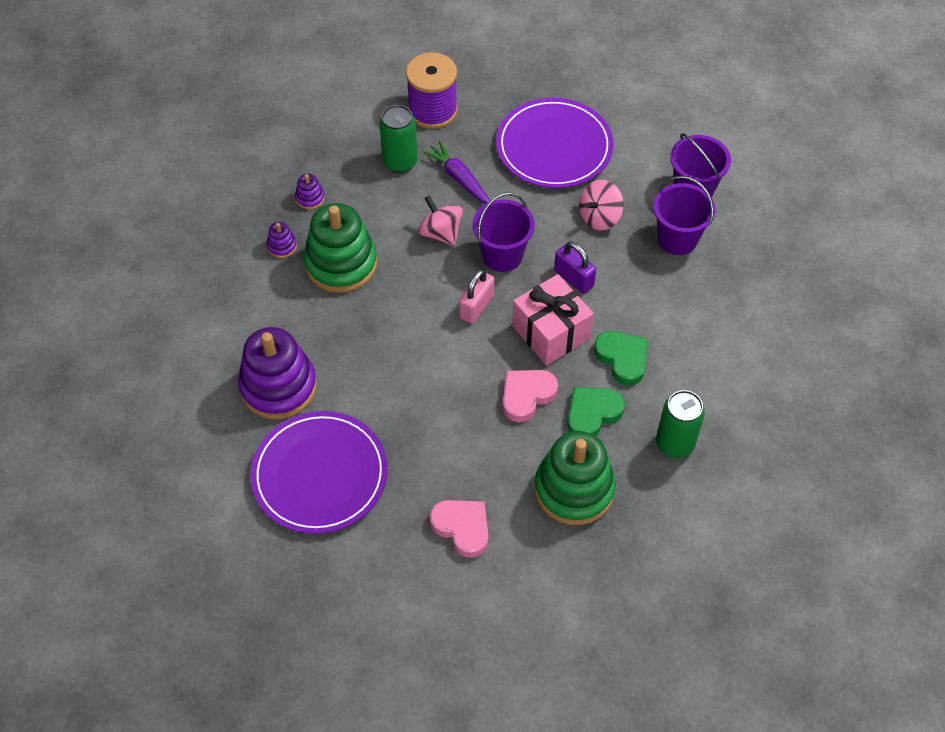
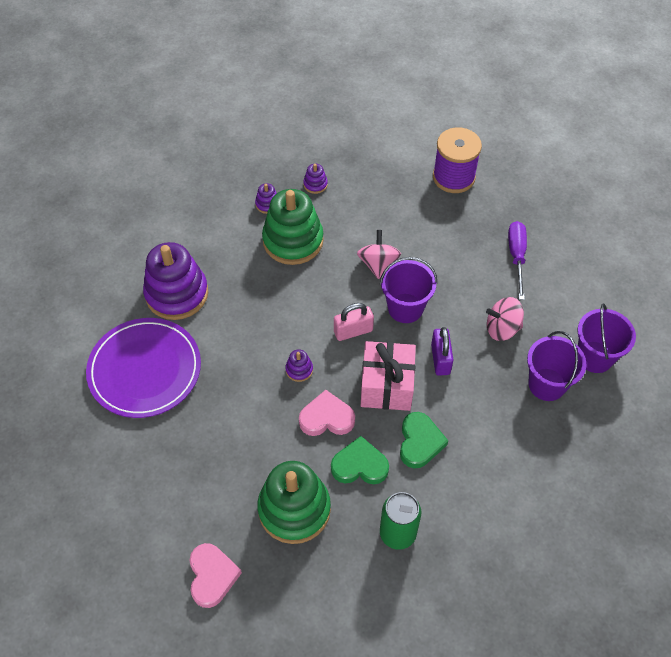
camera: 40 degrees right, 0 degrees up
green can [379,105,418,173] -> none
purple carrot [423,141,490,204] -> none
pink heart [430,500,488,558] -> pink heart moved to [189,543,242,608]
purple plate [496,98,613,188] -> purple screwdriver [508,221,527,300]
none -> purple stacking toy [285,349,313,382]

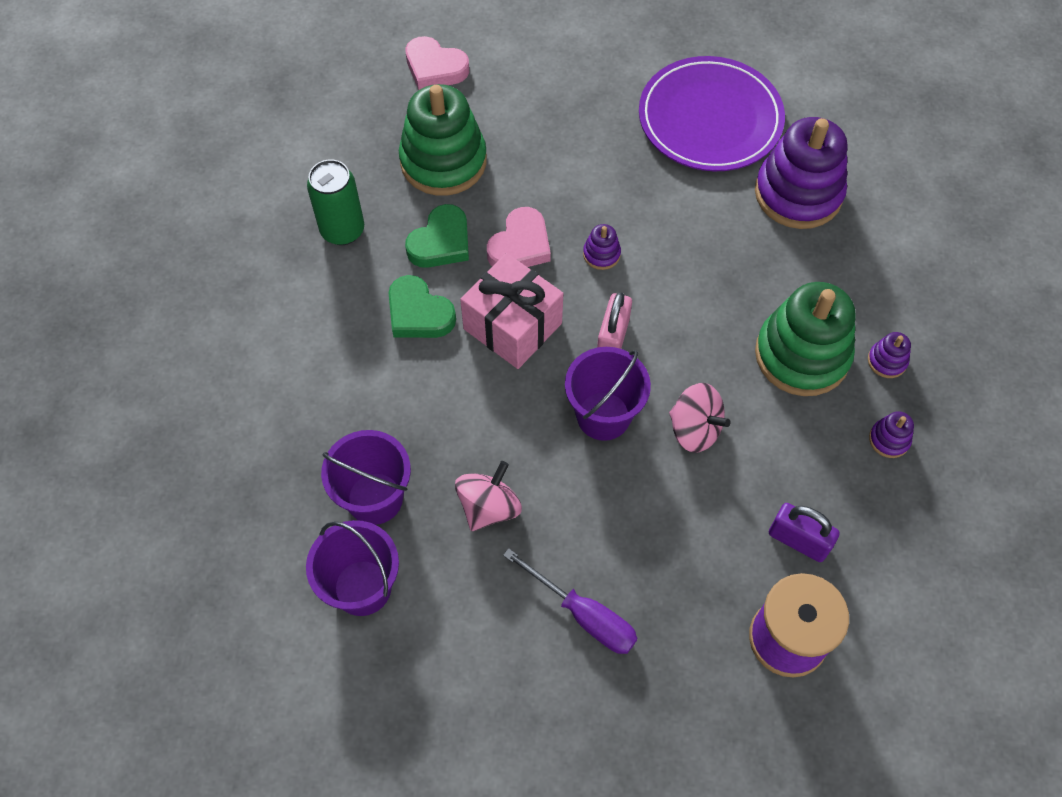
camera: 125 degrees right, 5 degrees up
purple padlock [431,327,453,376] -> purple padlock moved to [769,503,840,562]

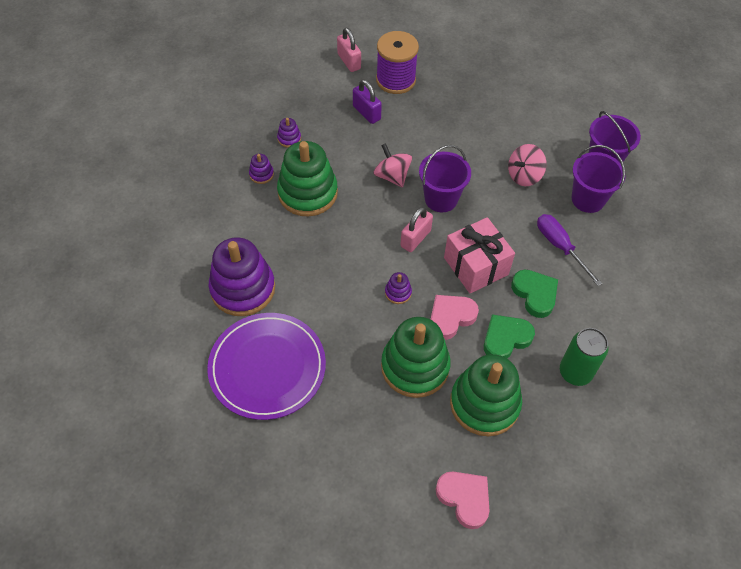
camera: 160 degrees left, 5 degrees down
purple screwdriver [503,548,637,654] -> purple screwdriver moved to [537,214,603,286]
none -> pink padlock [337,28,361,72]
none -> green stacking toy [381,317,451,398]

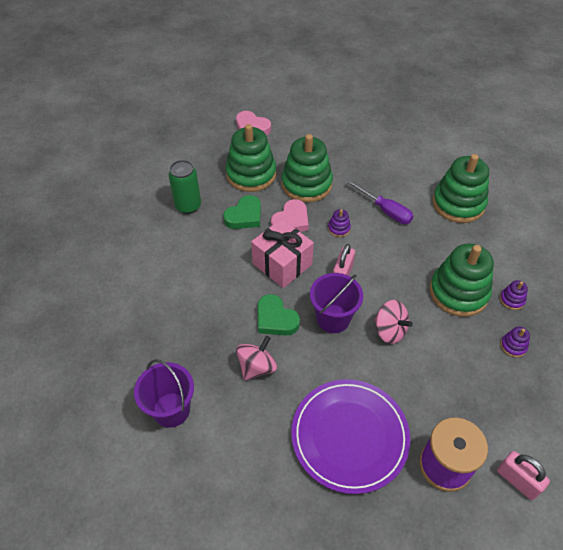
camera: 165 degrees right, 5 degrees down
purple plate [207,313,326,420] -> purple plate moved to [291,379,410,494]
purple stacking toy [209,237,275,316] -> green stacking toy [432,154,489,223]
purple padlock [353,80,382,124] -> none
green heart [511,270,558,318] -> green heart moved to [257,294,300,336]
purple screwdriver [537,214,603,286] -> purple screwdriver moved to [346,180,413,224]
purple bucket [572,145,626,213] -> none

